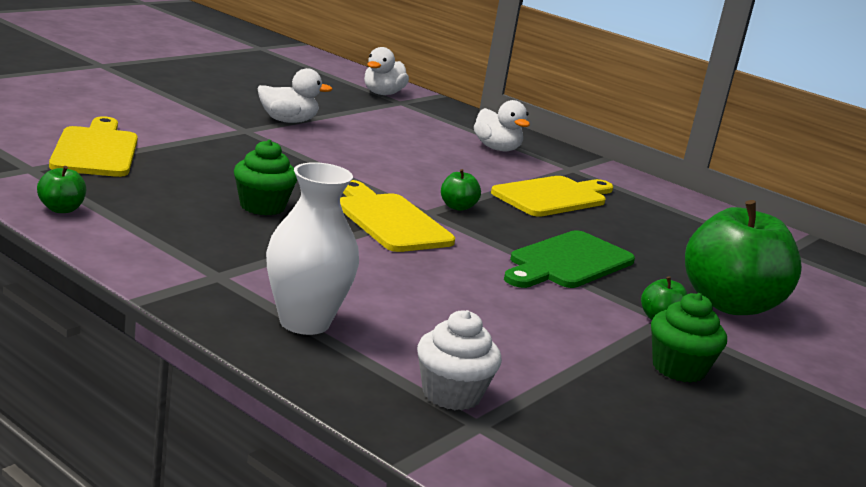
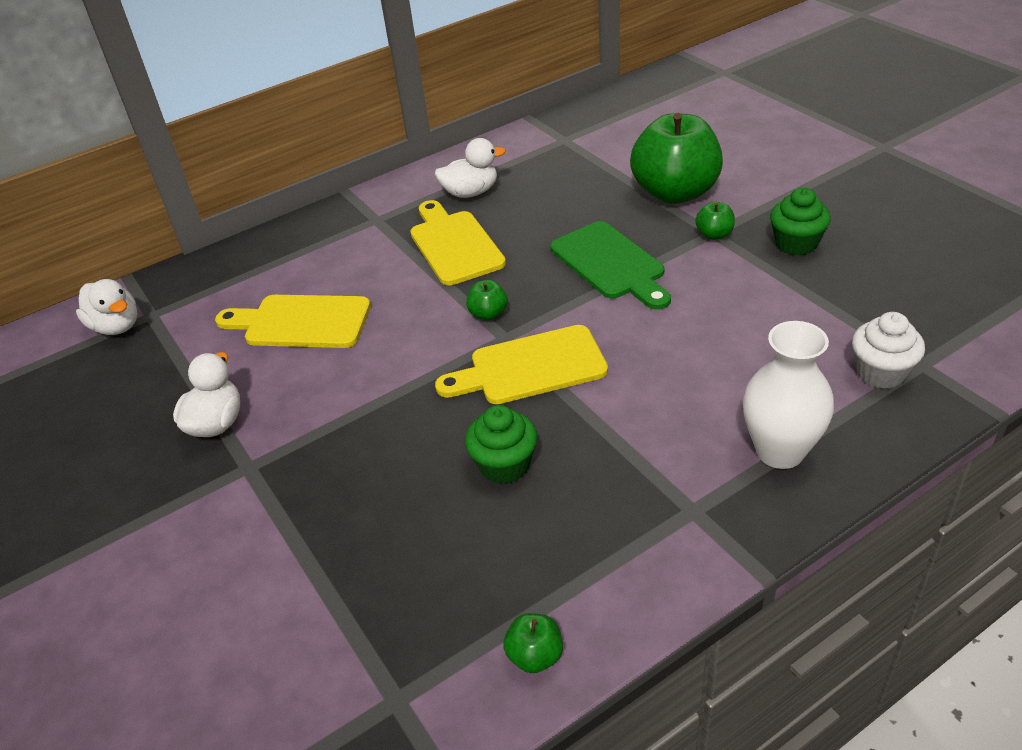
camera: 65 degrees left, 20 degrees up
yellow cutting board [49,116,138,177] -> yellow cutting board moved to [215,295,371,348]
white duck [474,100,530,151] -> white duck moved to [435,138,506,198]

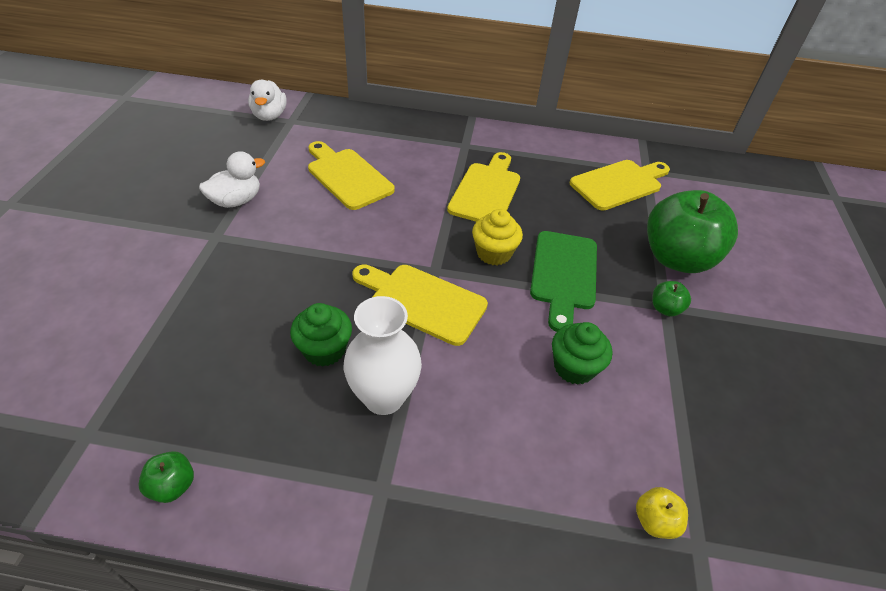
camera: 35 degrees right, 5 degrees up
white duck [435,138,506,198] -> none
green apple [466,280,508,320] -> none
white vase [743,321,834,469] -> white vase moved to [344,296,422,415]
green cupcake [770,188,831,256] -> green cupcake moved to [552,322,612,385]
white cupcake [852,312,925,389] -> yellow apple [636,487,688,539]
none -> yellow cupcake [472,209,523,265]
none -> yellow cutting board [570,160,670,211]

